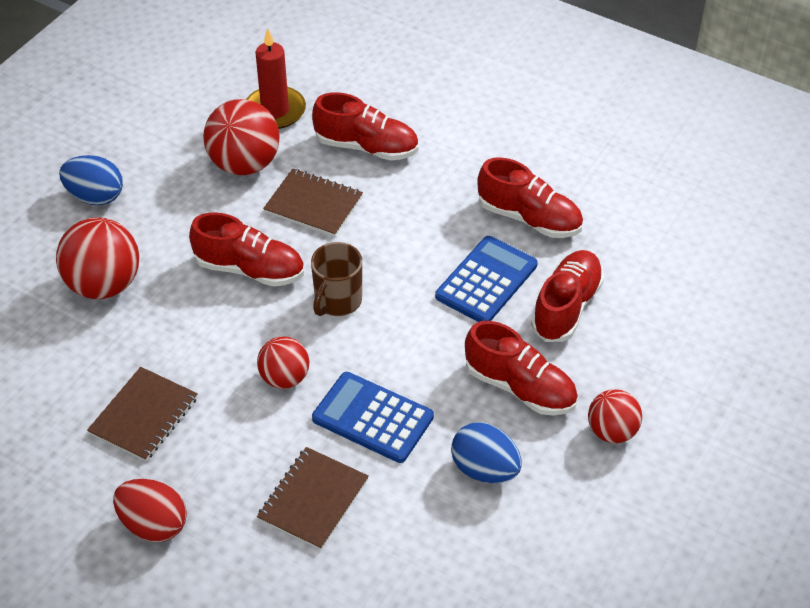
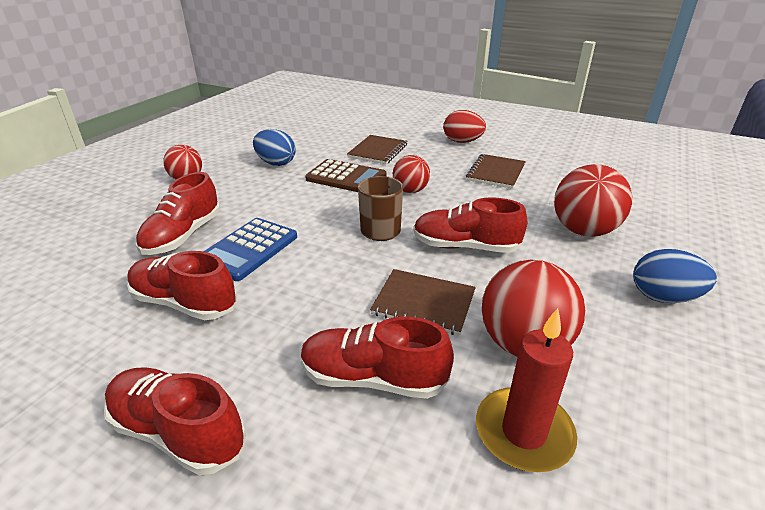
camera: 175 degrees right, 15 degrees down
blue calculator [312,372,434,463] -> brown calculator [305,159,387,192]
red shoe [465,321,578,416] -> red shoe moved to [104,367,246,475]

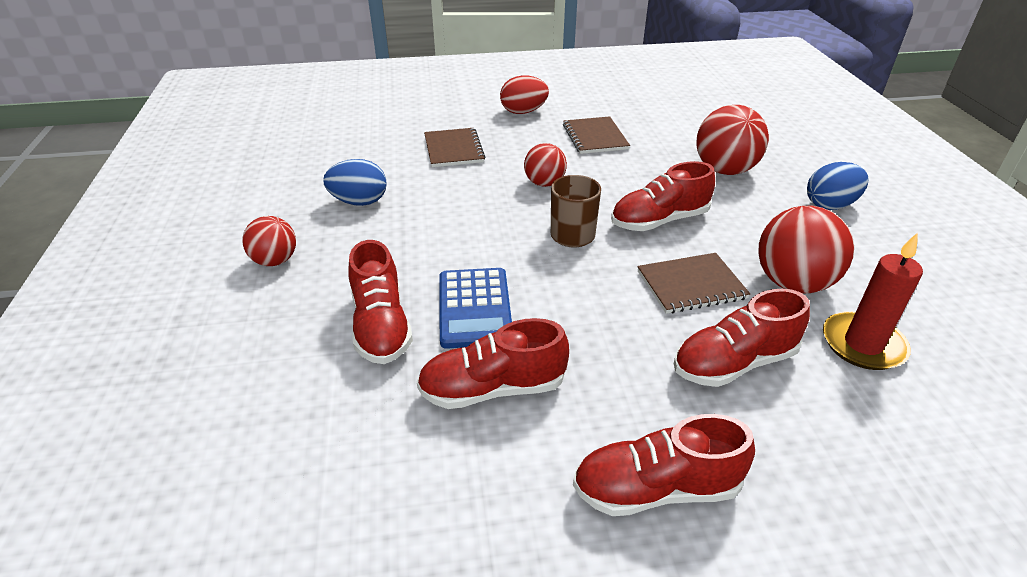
camera: 35 degrees left, 5 degrees up
brown calculator [305,159,387,192] -> none

